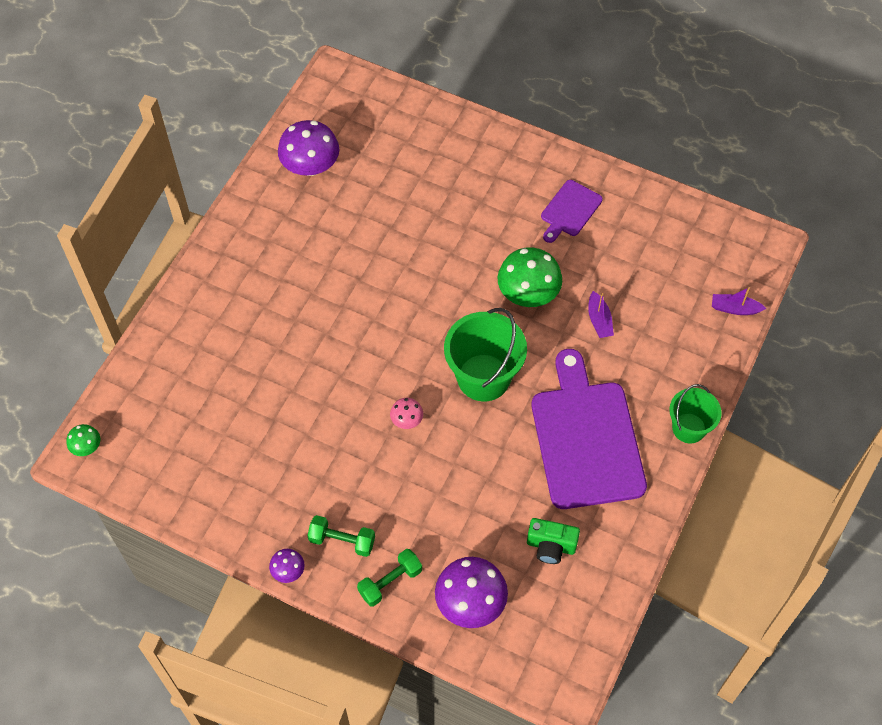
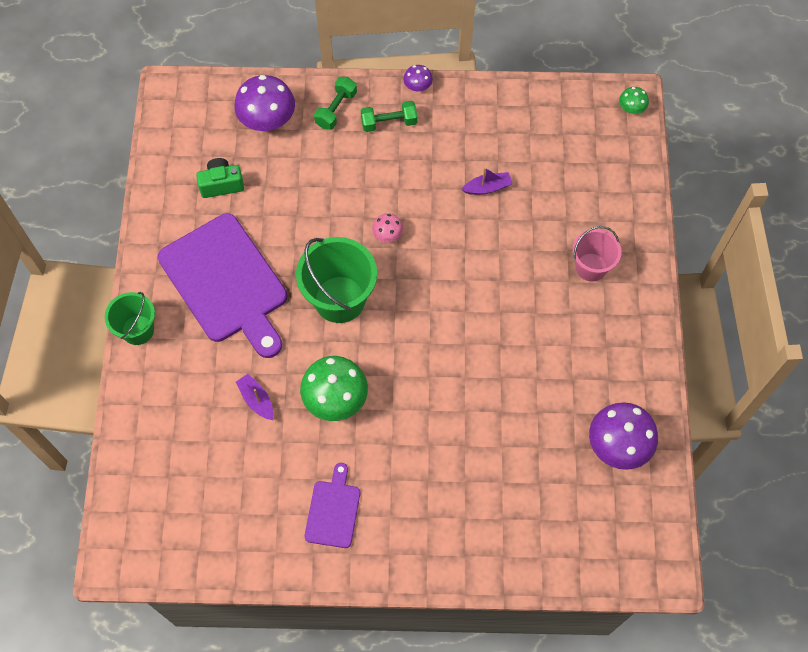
camera: 155 degrees right, 5 degrees up
purple boat [712,287,767,315] -> purple boat moved to [461,168,513,195]
none -> pink bucket [573,226,621,282]

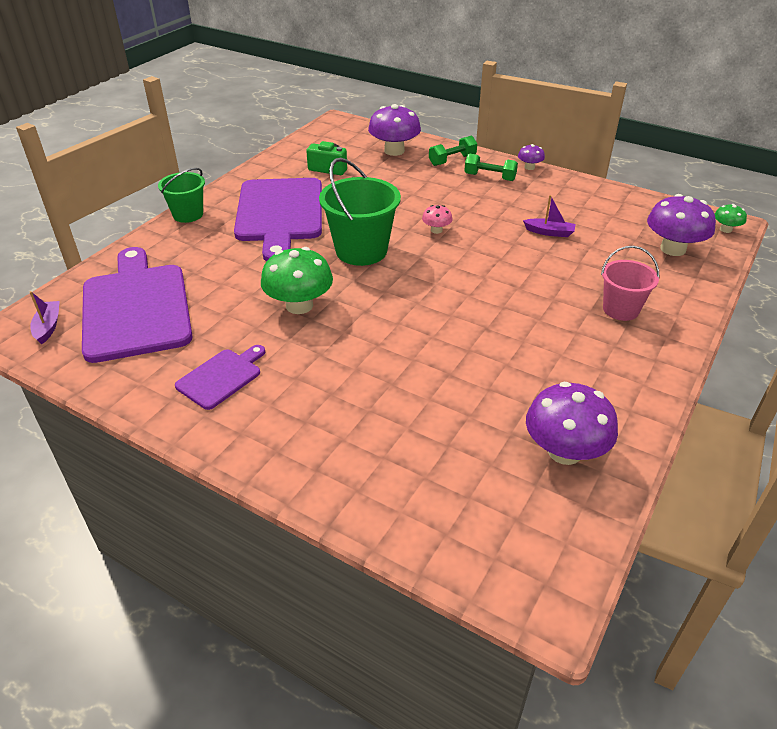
camera: 30 degrees right, 25 degrees down
purple boat [236,374,274,420] -> purple boat moved to [30,291,60,344]
none -> purple cutting board [82,247,193,363]
none -> purple mushroom [647,194,716,256]

